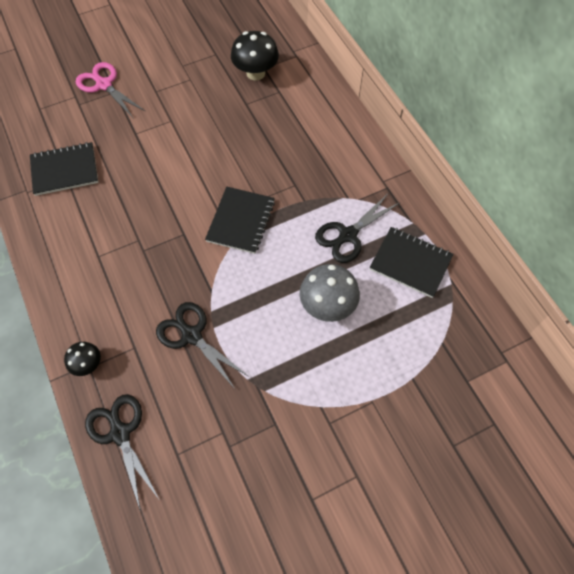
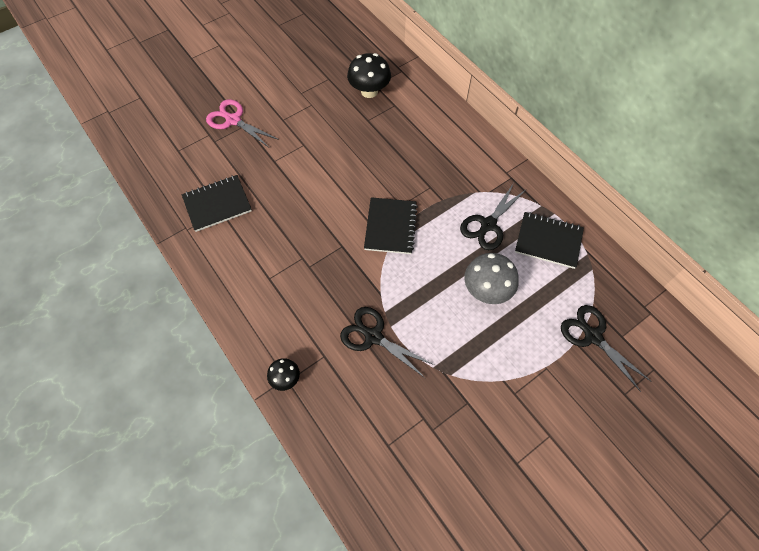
camera: 10 degrees left, 0 degrees up
black scissors [85,394,159,509] -> black scissors moved to [561,305,651,392]

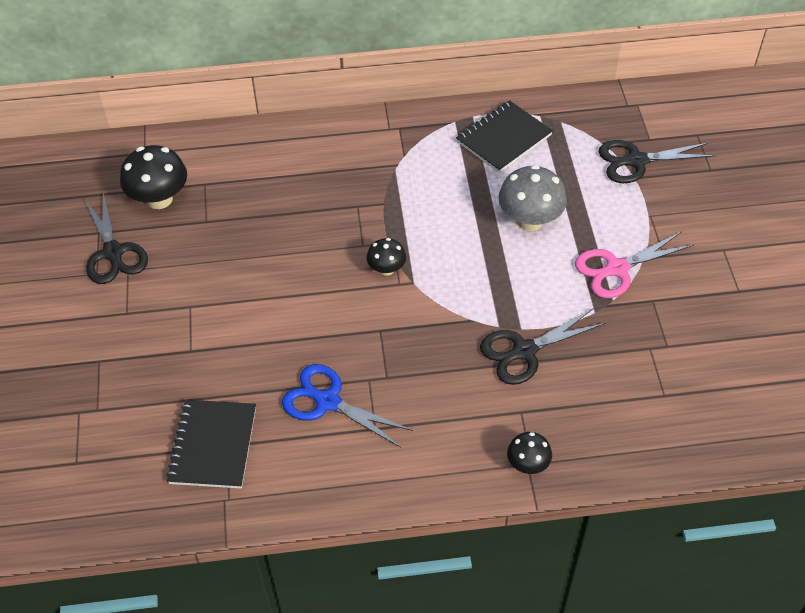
camera: 60 degrees left, 10 degrees down
pink scissors [206,99,279,147] -> pink scissors moved to [575,231,694,298]
black notebook [364,197,418,254] -> black mushroom [367,238,406,276]
black scissors [460,183,527,250] -> black scissors moved to [84,192,148,284]
none -> blue scissors [282,364,413,448]

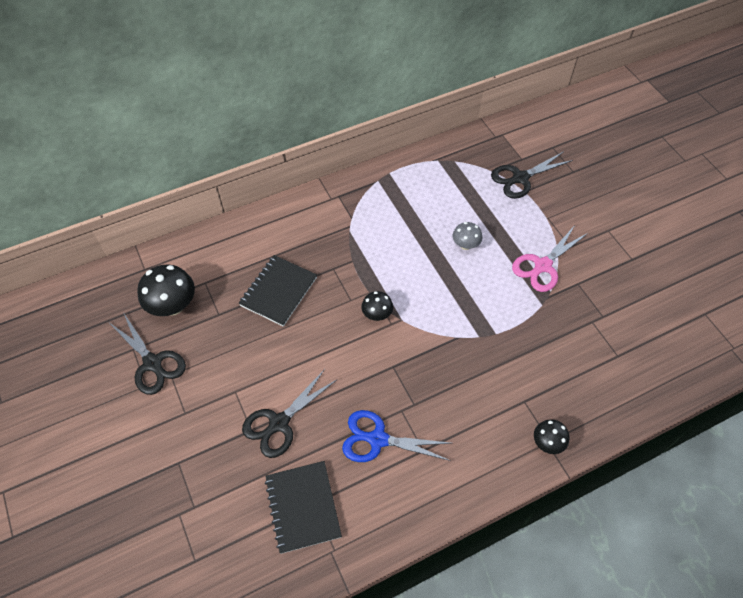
camera: 20 degrees left, 5 degrees up
black notebook [456,100,553,173] -> black notebook moved to [239,255,317,326]
black scissors [480,309,605,385] -> black scissors moved to [242,369,336,458]
grey mushroom [498,165,567,231] -> grey mushroom [453,222,482,250], size x0.57

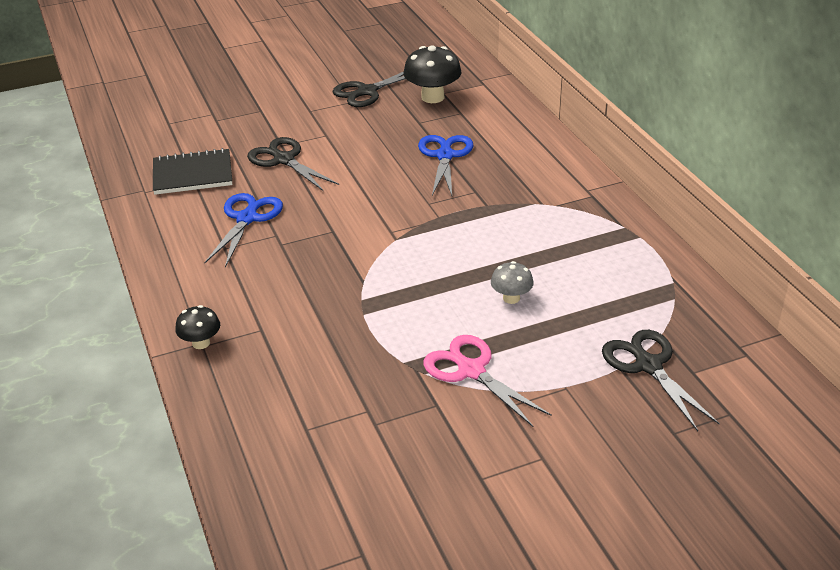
camera: 95 degrees right, 20 degrees down
black notebook [239,255,317,326] -> blue scissors [418,135,473,196]
black mushroom [361,291,393,321] -> none

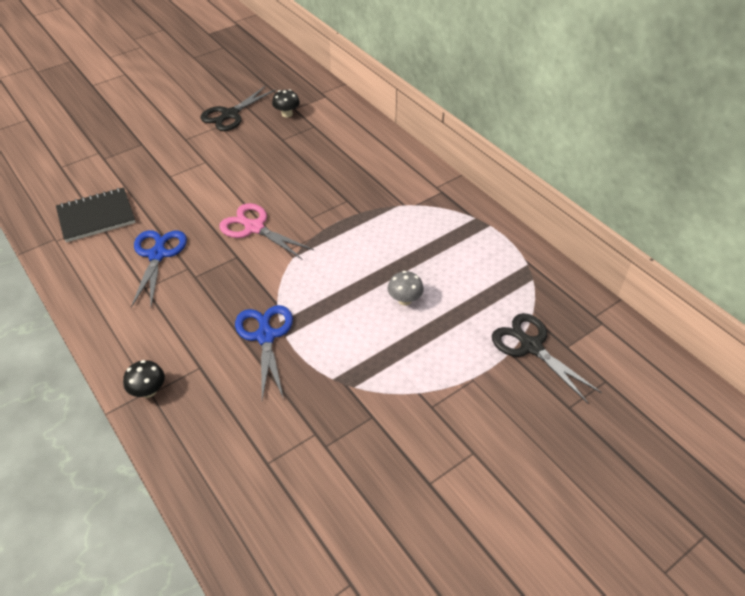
camera: 15 degrees left, 10 degrees up
black scissors [247,137,339,191] -> none
black mushroom [404,45,461,103] -> black mushroom [272,89,300,117], size x0.57
blue scissors [418,135,473,196] -> blue scissors moved to [235,305,293,400]
pink scissors [423,335,552,427] -> pink scissors moved to [219,203,314,260]

